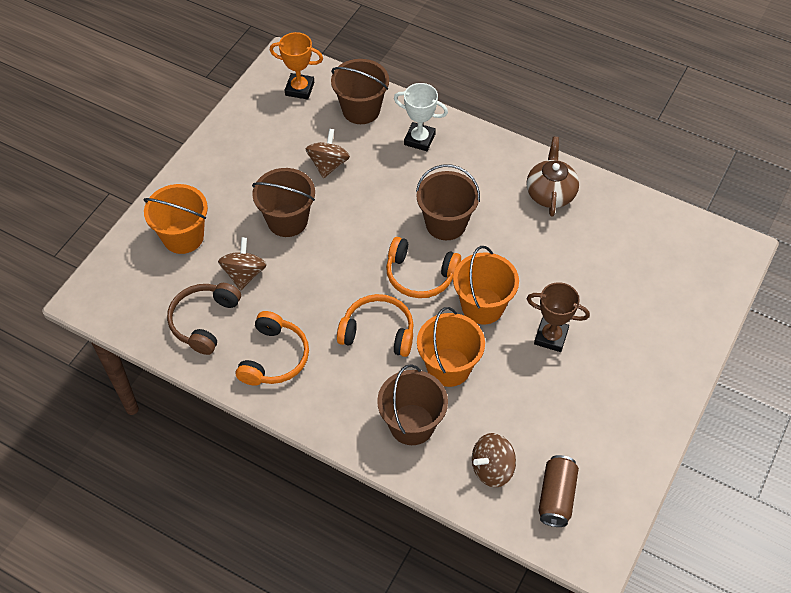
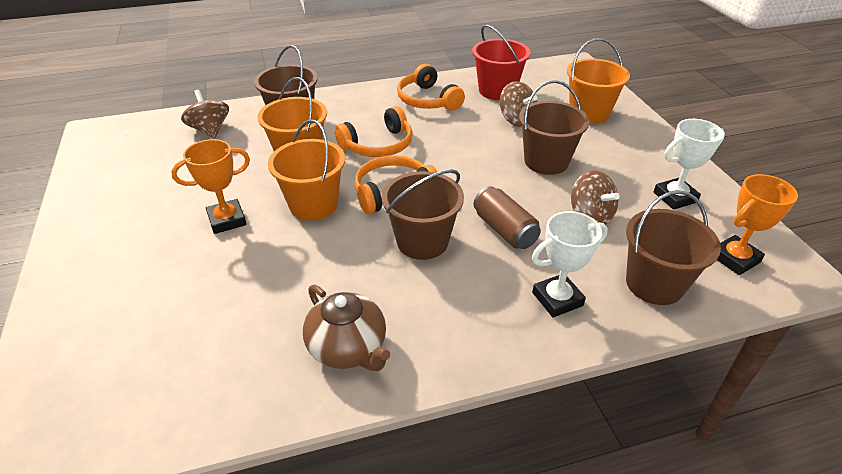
camera: 135 degrees right, 15 degrees down
brown headphones [167,283,241,355] -> red bucket [472,25,530,100]
brown spinning top [472,433,516,487] -> brown spinning top turned 45 degrees counterclockwise [181,90,229,139]
brown trophy [527,282,590,352] -> orange trophy [171,139,250,234]
brown can [538,455,579,527] -> brown can moved to [473,186,541,249]
none -> white trophy [654,119,725,210]

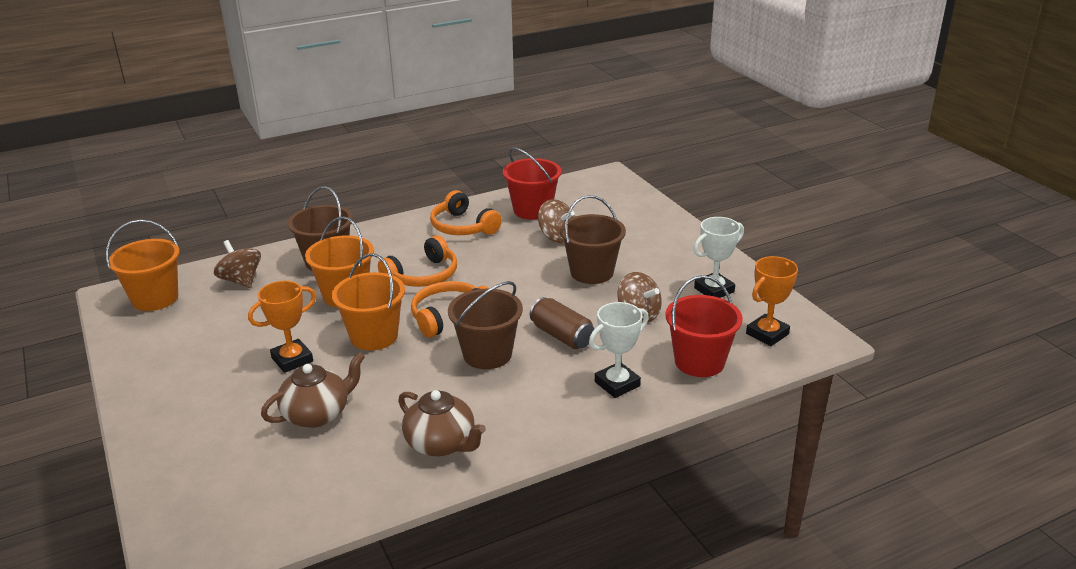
camera: 10 degrees left, 10 degrees down
orange bucket [567,38,630,124] -> orange bucket moved to [106,220,180,311]
brown bucket [626,190,721,305] -> red bucket [666,275,743,377]
none -> brown teapot [261,352,365,428]

